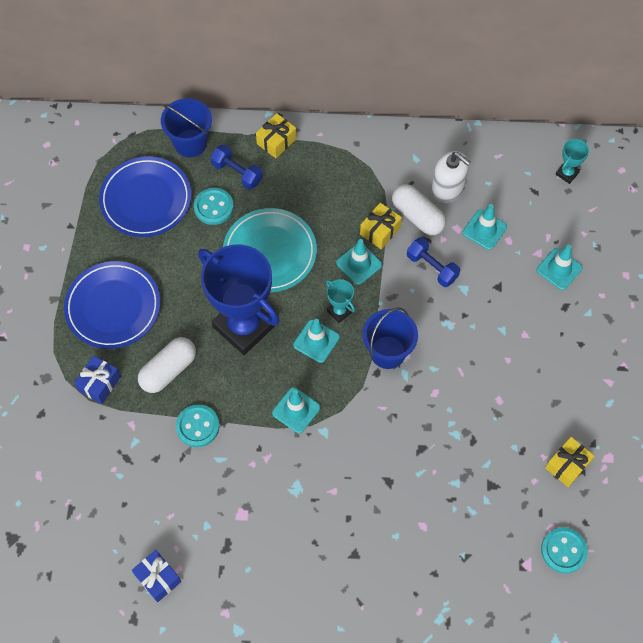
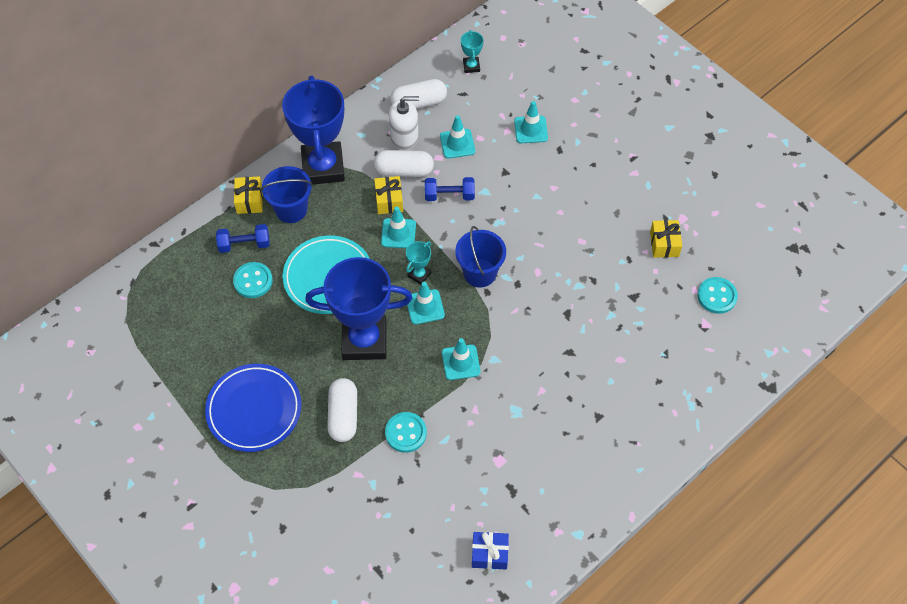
camera: 45 degrees left, 5 degrees down
blue gift [74,355,121,404] -> none
blue plate [99,156,191,237] -> none
blue bucket [161,98,212,157] -> blue bucket moved to [261,166,312,223]
turquoise trophy [326,279,355,323] -> turquoise trophy turned 60 degrees counterclockwise [406,241,431,285]
none -> blue trophy [282,76,345,185]
none -> white capsule [390,79,447,109]

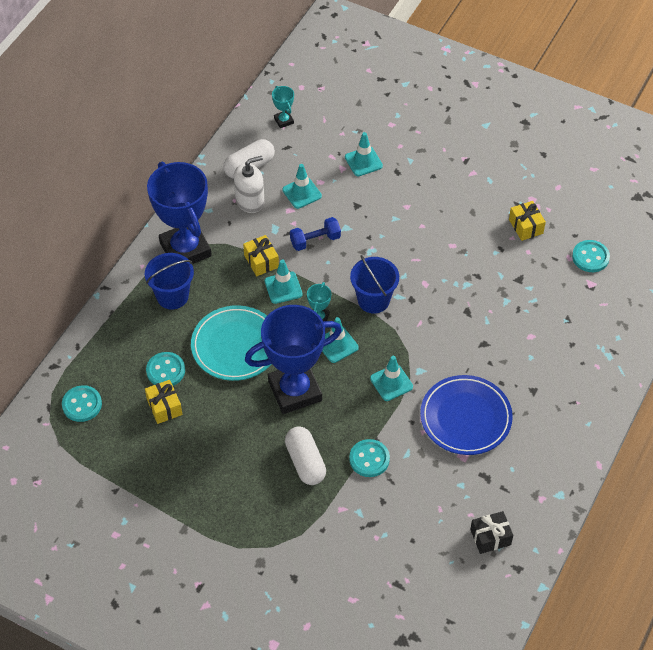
camera: 20 degrees left, 5 degrees down
blue plate [205,364,301,452] -> blue plate moved to [420,375,513,455]
blue dumbbell [216,224,270,253] -> none
yellow gift [234,176,263,214] -> yellow gift moved to [145,380,182,424]
white capsule [374,150,434,177] -> none
blue gift [472,532,509,570] -> black gift [470,511,513,554]
none -> turquoise button [62,385,102,422]

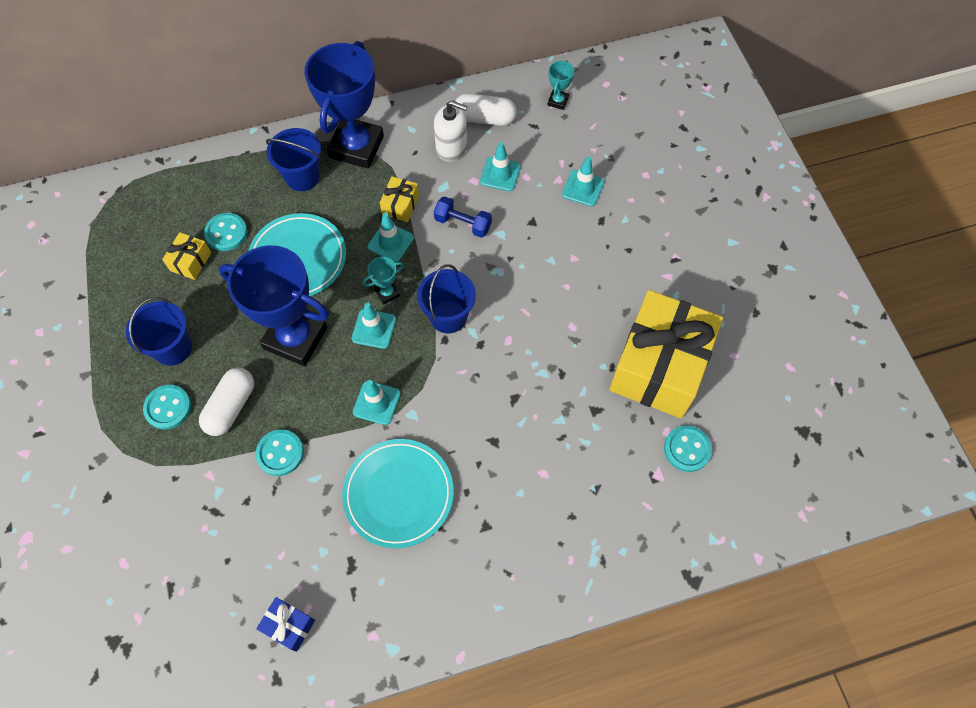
camera: 45 degrees right, 10 degrees up
turquoise button [62,385,102,422] -> turquoise button moved to [143,385,191,430]
blue plate [420,375,513,455] -> turquoise plate [342,439,454,548]
black gift [470,511,513,554] -> blue gift [256,597,315,652]
yellow gift [509,201,546,241] -> yellow gift [609,290,723,418], size x2.50
none -> blue bucket [126,297,192,366]

